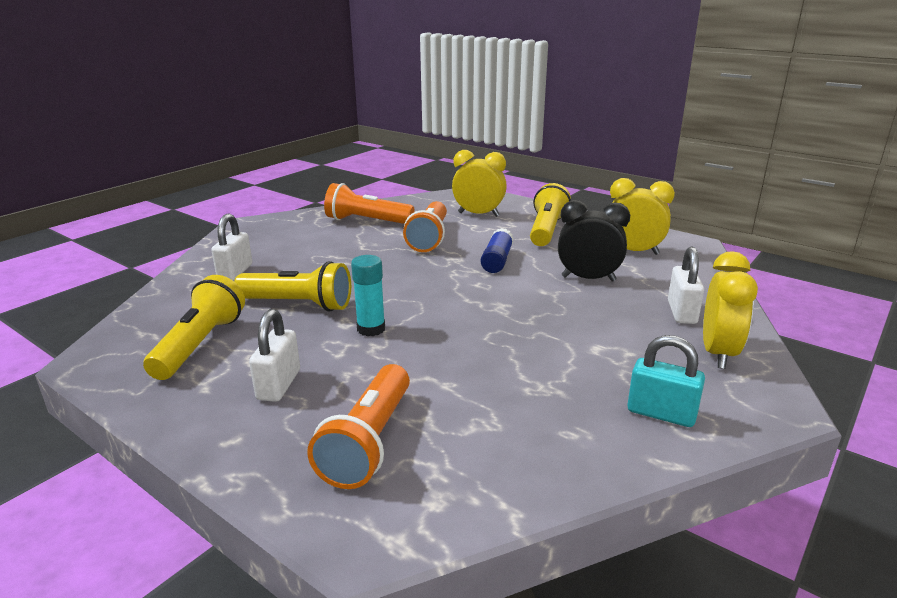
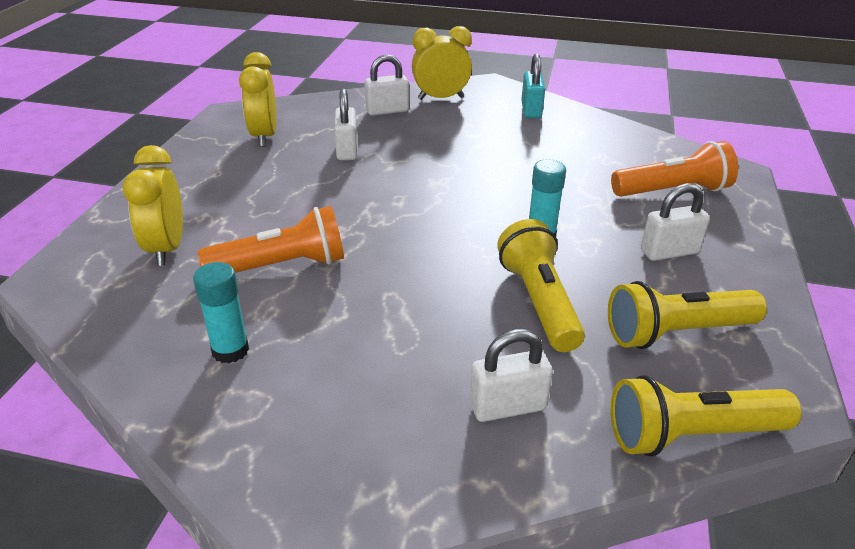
camera: 115 degrees left, 10 degrees up
orange flashlight [324,183,415,224] -> turquoise glue stick [193,262,249,363]
blue glue stick [481,228,514,273] -> none
yellow flashlight [530,183,571,246] -> yellow flashlight moved to [611,375,802,457]
black clock [558,200,630,282] -> white padlock [334,89,357,160]

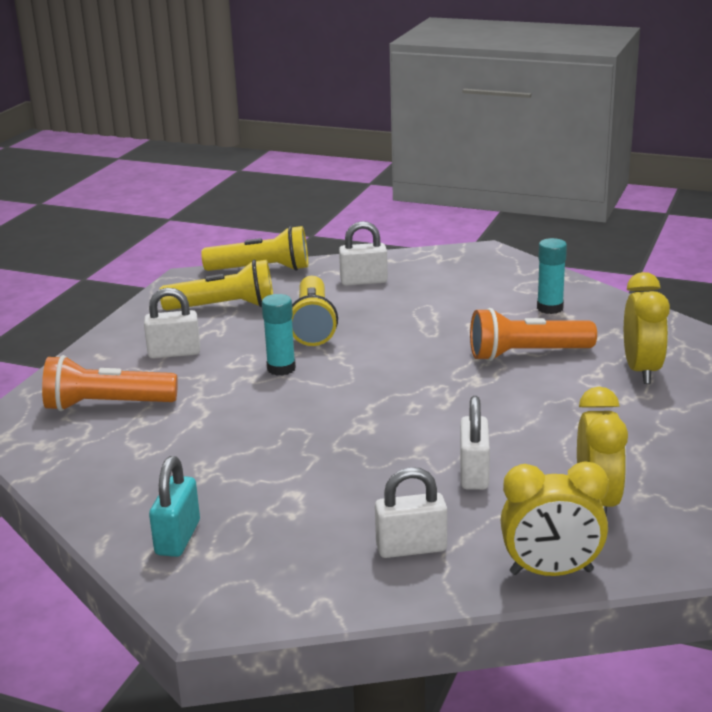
camera: 170 degrees left, 10 degrees down
yellow clock [412,26,472,100] -> yellow clock moved to [501,461,609,576]

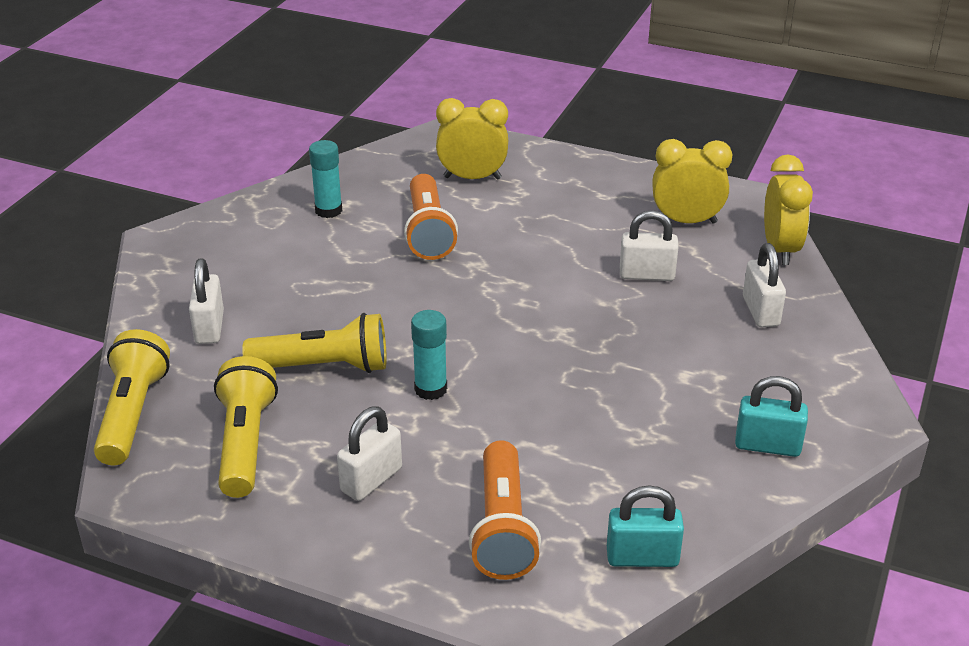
camera: 90 degrees left, 10 degrees up
white padlock [144,288,200,358] -> white padlock turned 45 degrees clockwise [337,406,402,501]
none -> turquoise padlock [607,485,684,567]

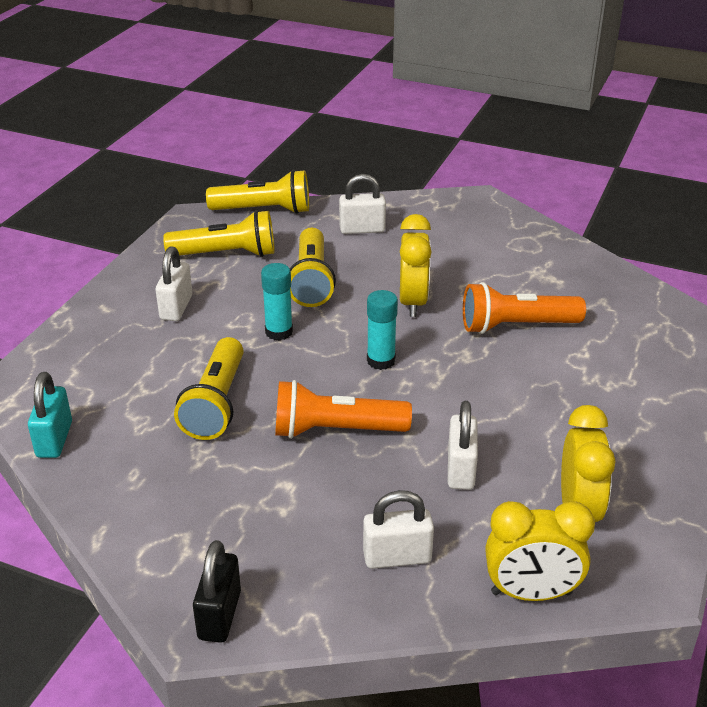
camera: 90 degrees right, 0 degrees up
turquoise glue stick [309,140,342,218] -> turquoise glue stick moved to [367,290,398,370]
white padlock [337,406,402,501] -> white padlock turned 60 degrees clockwise [155,246,192,321]
yellow clock [436,98,508,179] -> yellow clock moved to [400,214,432,317]
orange flashlight [469,440,541,580] -> orange flashlight moved to [275,380,412,439]
turquoise padlock [735,376,808,457] -> none
none -> yellow flashlight [174,337,244,440]
none -> black padlock [193,540,241,643]

